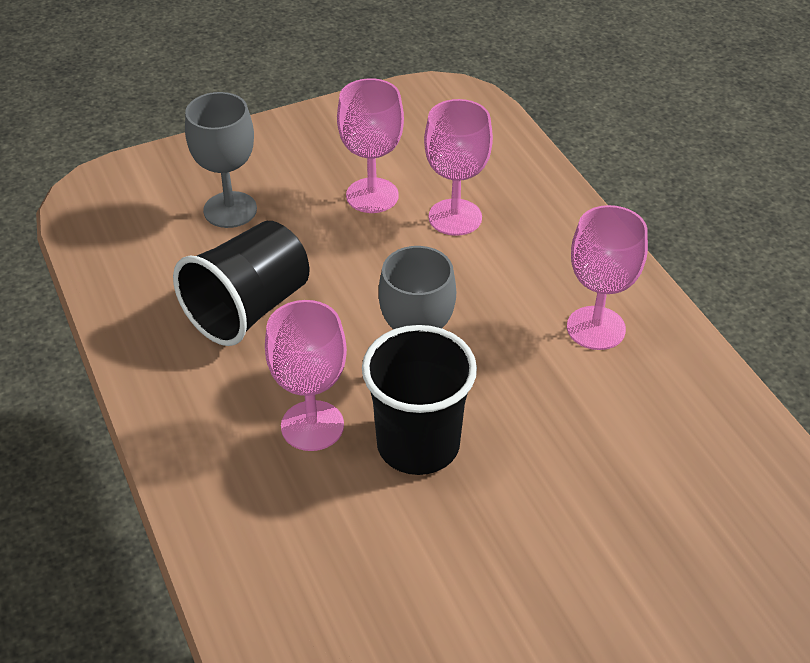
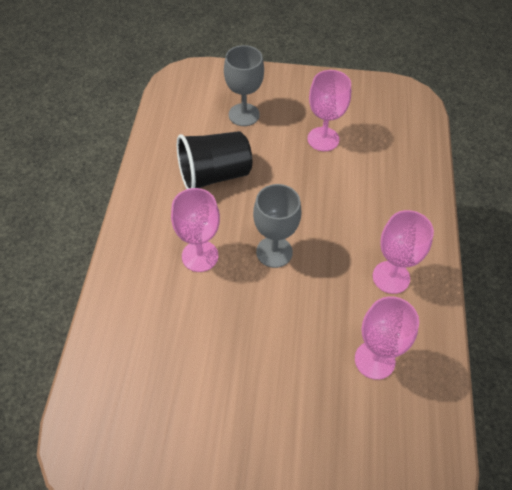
camera: 30 degrees right, 10 degrees up
black cup [362,325,477,475] -> none
pink goblet [424,99,493,236] -> pink goblet moved to [355,296,419,380]

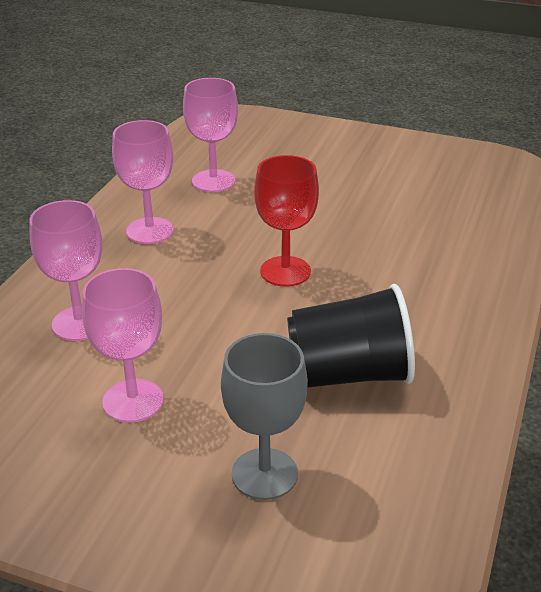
camera: 165 degrees left, 20 degrees down
pink goblet [171,188,220,272] -> pink goblet moved to [29,200,102,341]
grey goblet [253,184,301,268] -> red goblet [254,155,319,287]

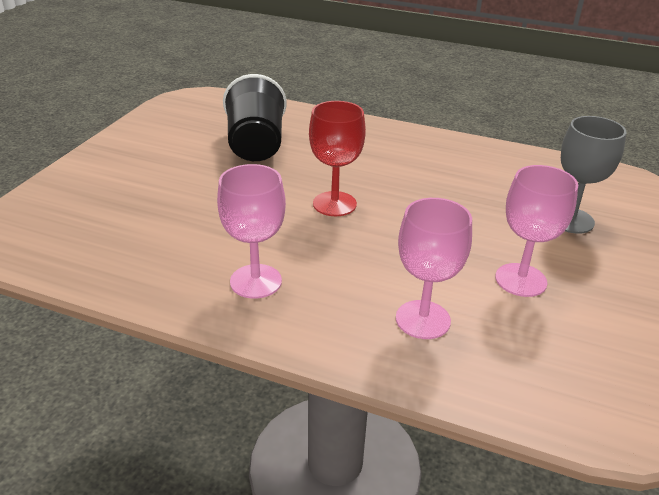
camera: 90 degrees left, 0 degrees up
pink goblet [183,78,238,192] -> none
black cup [287,284,415,387] -> black cup moved to [223,74,287,161]

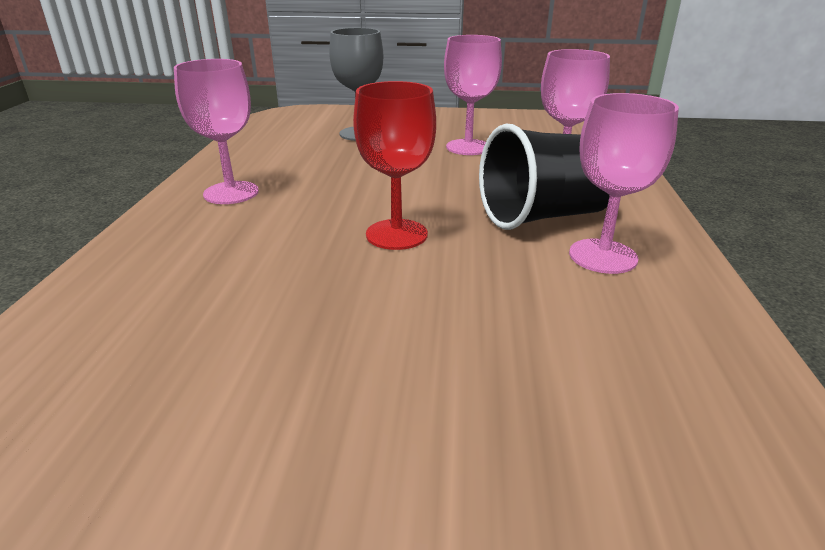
camera: 105 degrees left, 5 degrees down
black cup [223,74,287,161] -> black cup moved to [479,124,610,230]
none -> pink goblet [174,59,259,204]

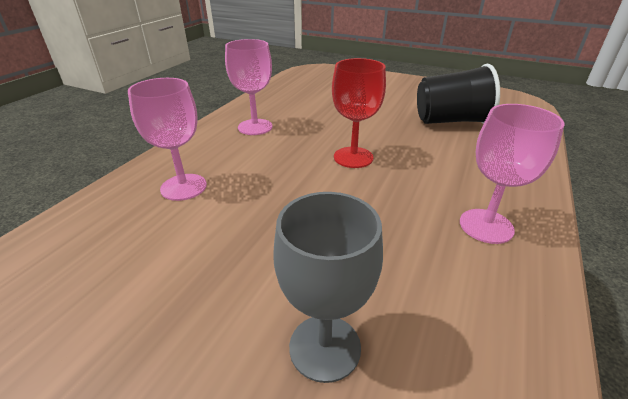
camera: 160 degrees left, 5 degrees up
pink goblet [444,35,502,155] -> none
black cup [479,124,610,230] -> black cup moved to [417,64,500,124]

